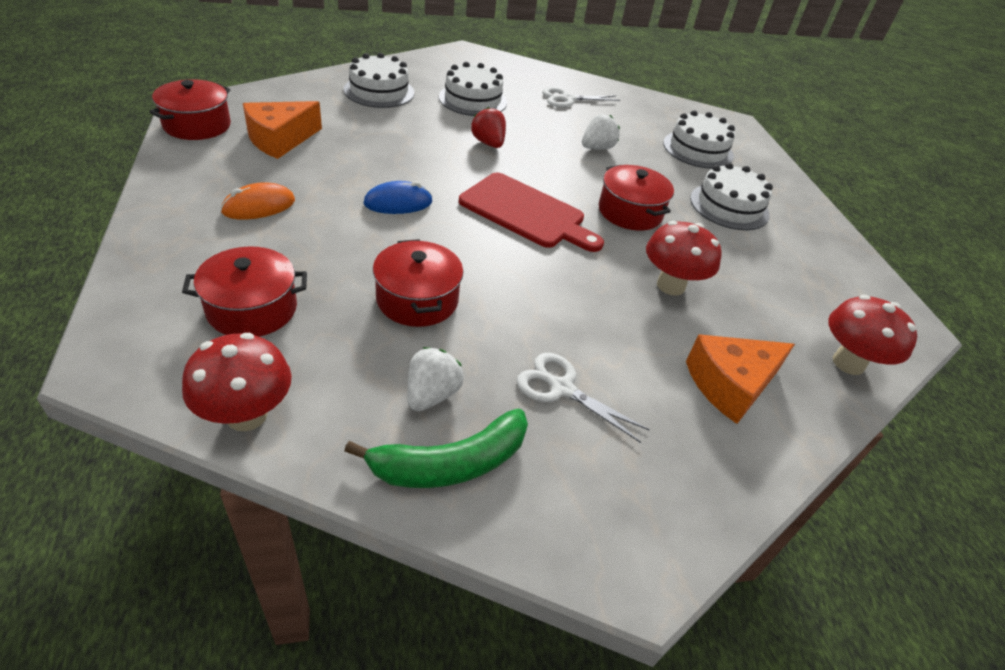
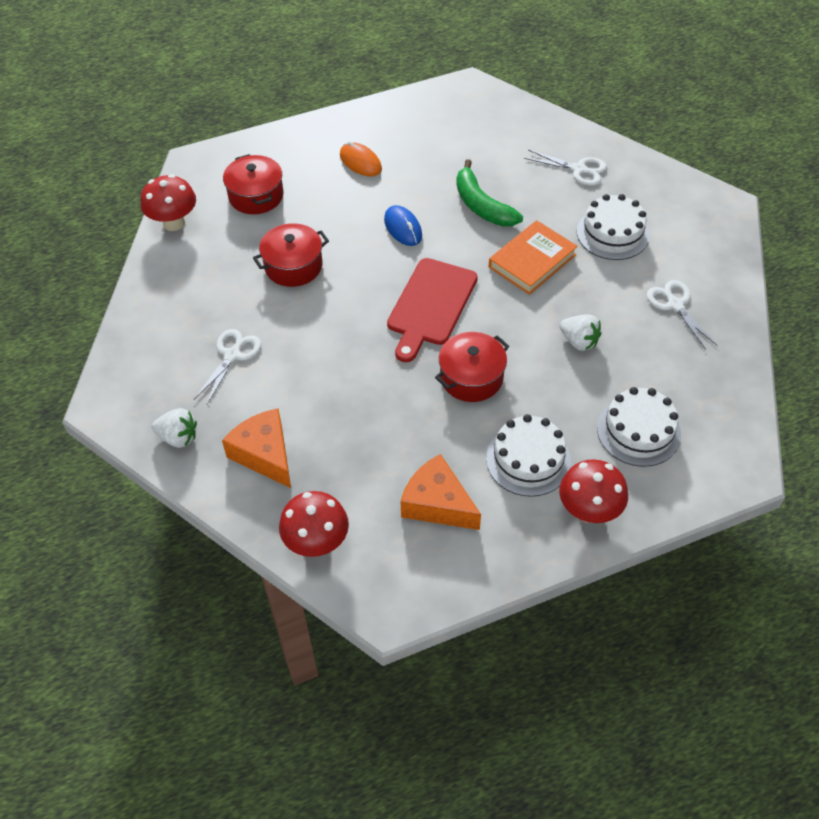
camera: 85 degrees right, 10 degrees up
red pot [149,79,231,140] -> none
orange cheese [243,101,322,159] -> orange cheese moved to [401,454,481,530]
white cake [344,53,414,108] -> white scissors [524,150,607,186]
green banana [344,409,528,488] -> green banana moved to [456,159,523,226]
white strawberry [407,347,464,411] -> white strawberry moved to [152,408,197,448]
red strawberry [471,107,506,148] -> orange book [489,220,578,295]
red mushroom [646,221,722,296] -> red mushroom moved to [559,459,628,523]

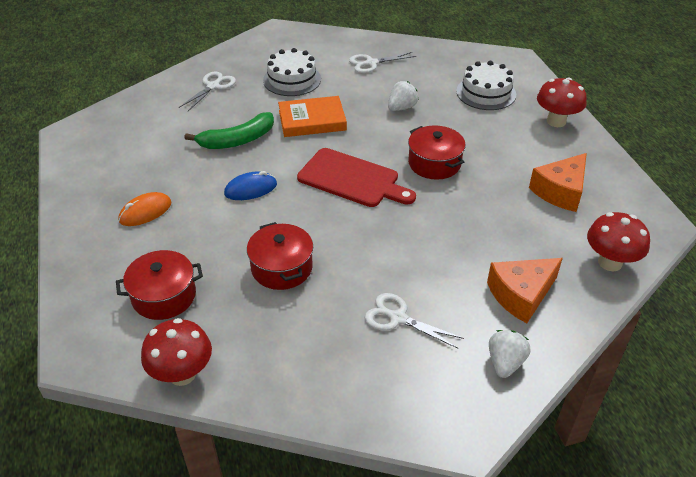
camera: 85 degrees left, 10 degrees down
white cake [486,414,571,497] -> none
orange book [489,220,578,295] -> orange book turned 60 degrees counterclockwise [278,96,347,137]

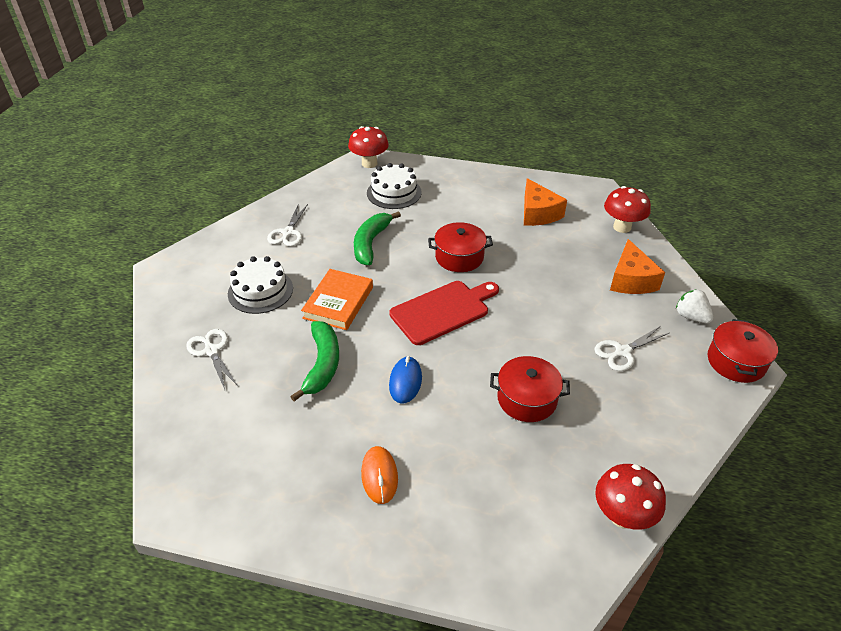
camera: 60 degrees left, 0 degrees up
red pot [116,250,203,320] -> red pot moved to [708,319,778,383]
white strawberry [388,81,419,111] -> green banana [354,211,401,265]
red mushroom [537,77,586,127] -> red mushroom moved to [348,126,389,168]

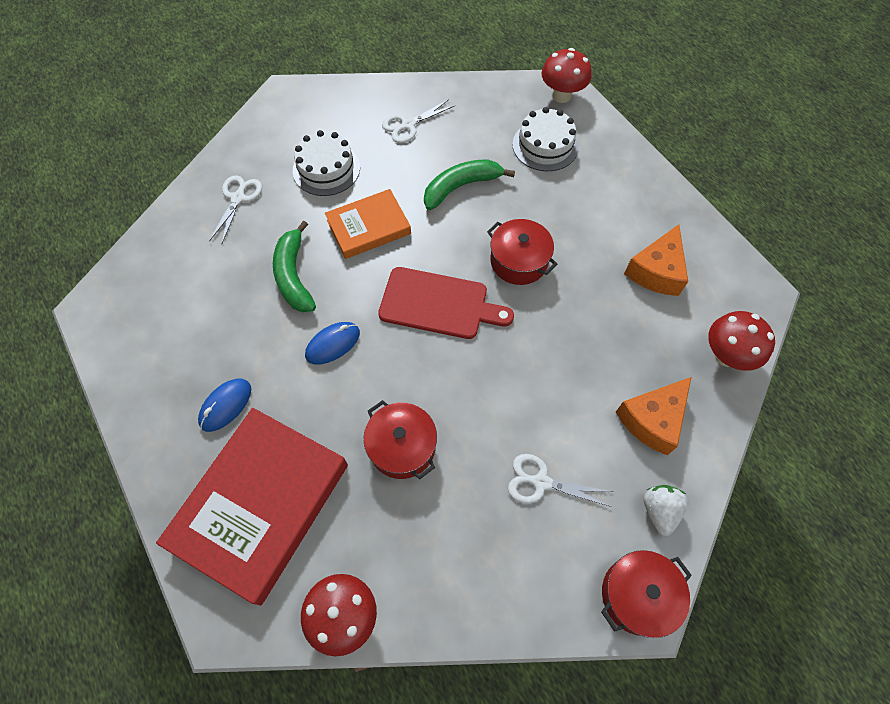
camera: 45 degrees right, 20 degrees up
green banana [290,321,339,401] -> green banana turned 120 degrees clockwise [273,220,316,312]
orange mouse [361,446,398,504] -> blue mouse [198,379,251,432]
none -> red book [156,408,348,606]

